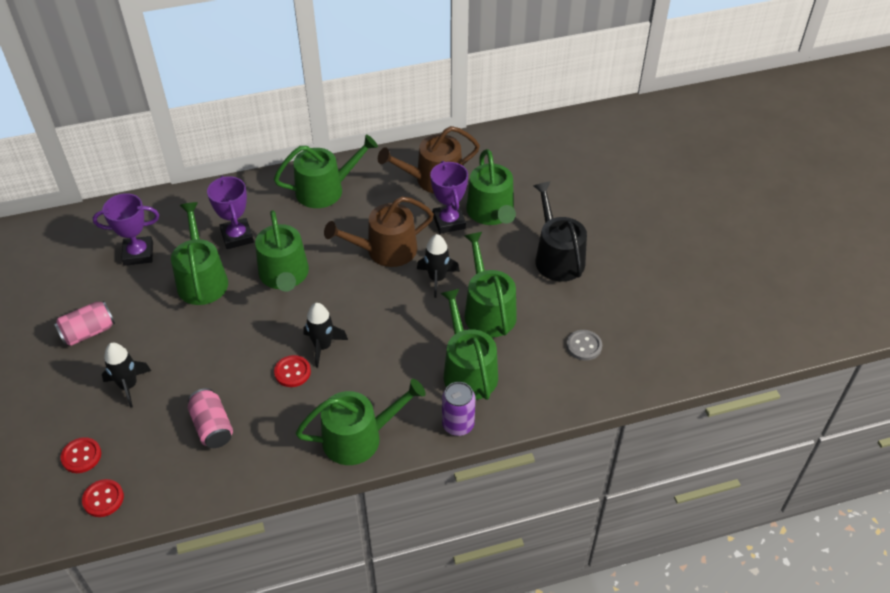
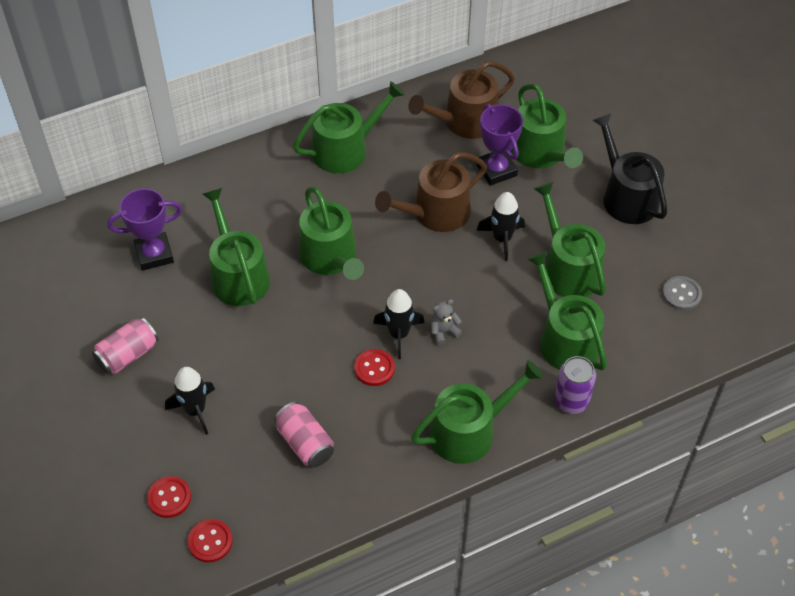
camera: 10 degrees left, 5 degrees up
purple trophy [207,176,254,249] -> none
none -> grey teddy bear [431,299,462,345]

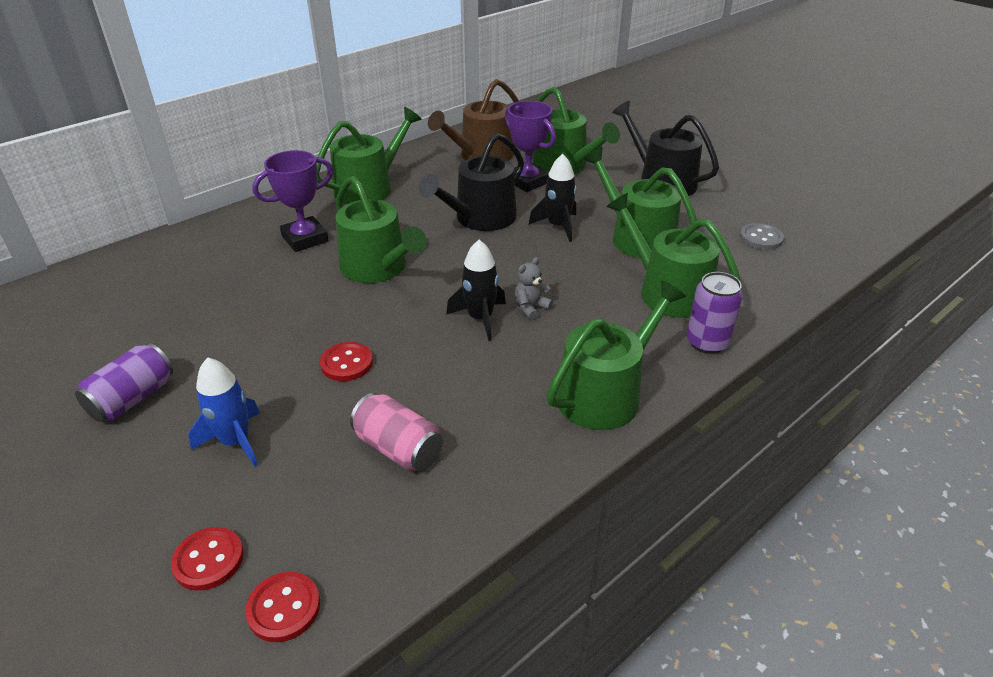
camera: 15 degrees left, 15 degrees down
pink can [92,317,158,374] -> purple can [75,343,173,422]
purple trophy [108,188,182,271] -> purple trophy moved to [252,150,333,252]
black rocket [165,367,215,435] -> blue rocket [188,357,260,467]
green watering can [203,188,270,306] -> none
red button [354,349,395,386] -> red button moved to [320,342,373,381]
brown watering can [375,153,487,232] -> black watering can [419,133,524,231]

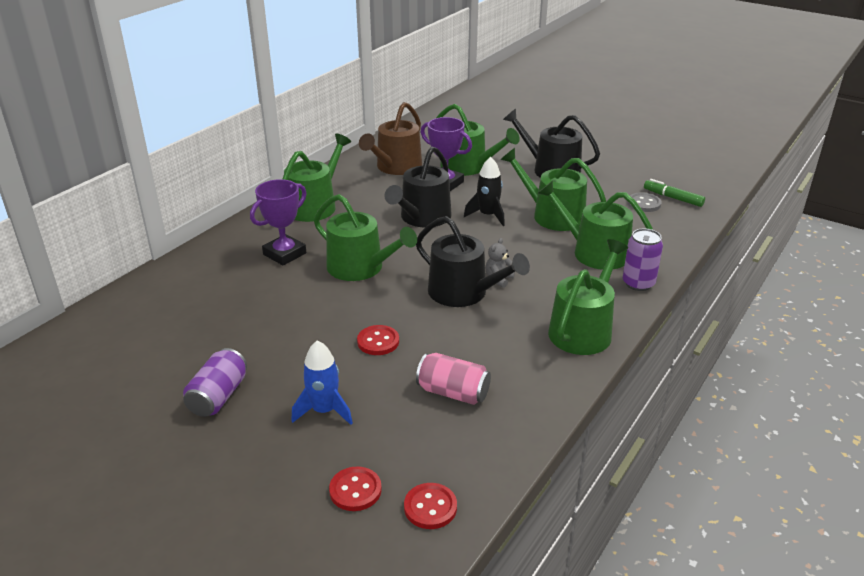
camera: 15 degrees left, 5 degrees down
black rocket [446,240,506,341] -> black watering can [416,216,530,307]
none -> green marker [644,179,705,207]

